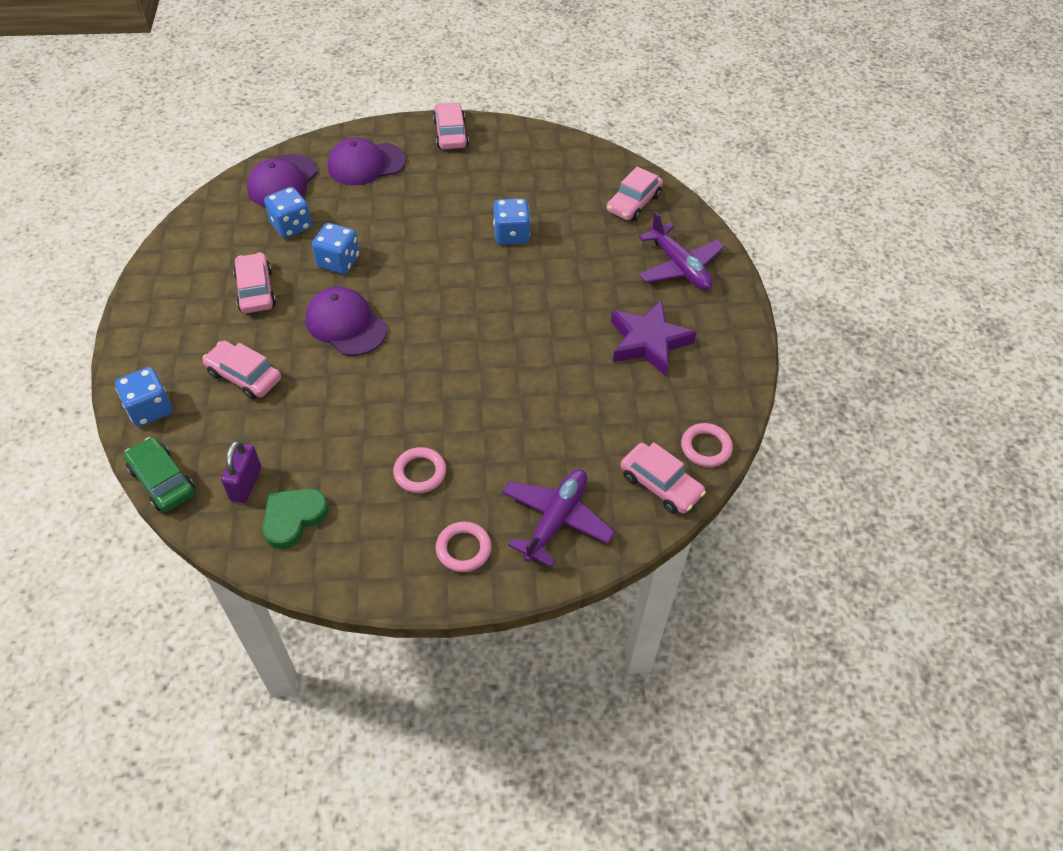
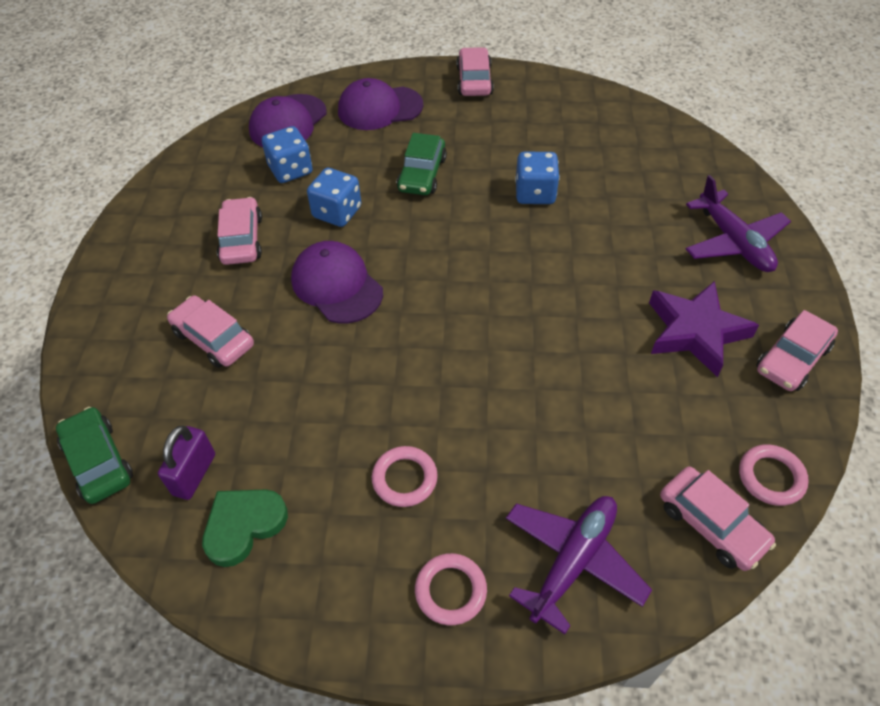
camera: 10 degrees right, 0 degrees up
blue dice [115,367,173,427] -> none
pink car [606,167,663,221] -> pink car moved to [756,310,838,391]
none -> green car [397,133,447,195]

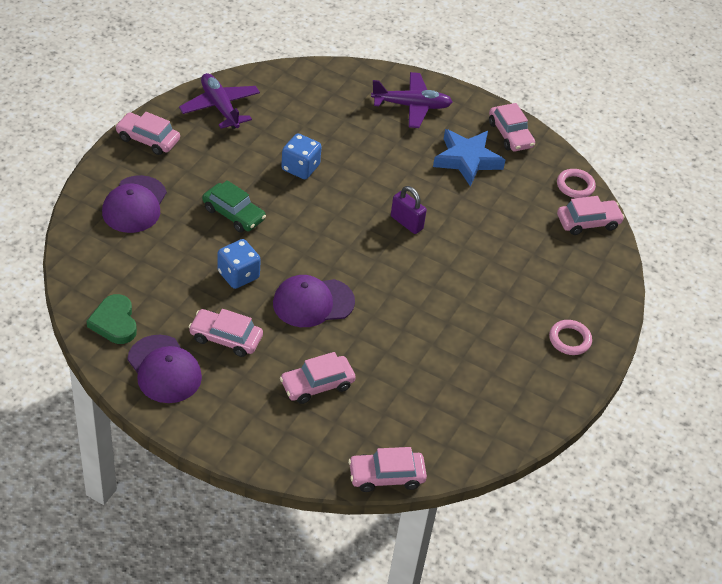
camera: 70 degrees left, 5 degrees down
green car [56,407,133,504] -> pink car [348,447,427,492]
purple padlock [158,426,215,500] -> purple padlock moved to [391,186,427,234]
green heart [202,489,288,567] -> green heart moved to [86,294,137,344]
purple cap [249,94,326,147] -> purple cap moved to [127,335,202,403]
blue dice [262,126,313,183] -> none
pink ring [372,446,438,507] -> none
purple plane [506,496,652,635] -> purple plane moved to [179,73,260,129]
purple star [649,281,759,377] -> blue star [433,129,505,186]

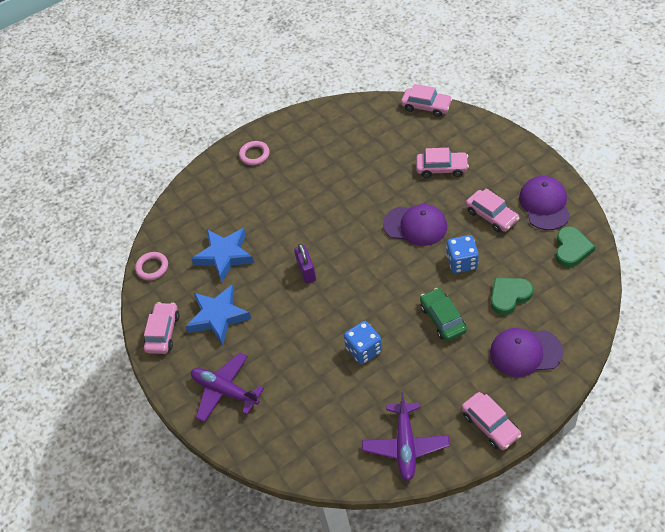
camera: 140 degrees left, 5 degrees up
purple cap [102,175,167,233] -> purple cap turned 135 degrees counterclockwise [490,328,563,377]
pink car [557,196,625,235] -> none
none -> blue star [191,228,254,282]
none -> green heart [491,278,533,315]

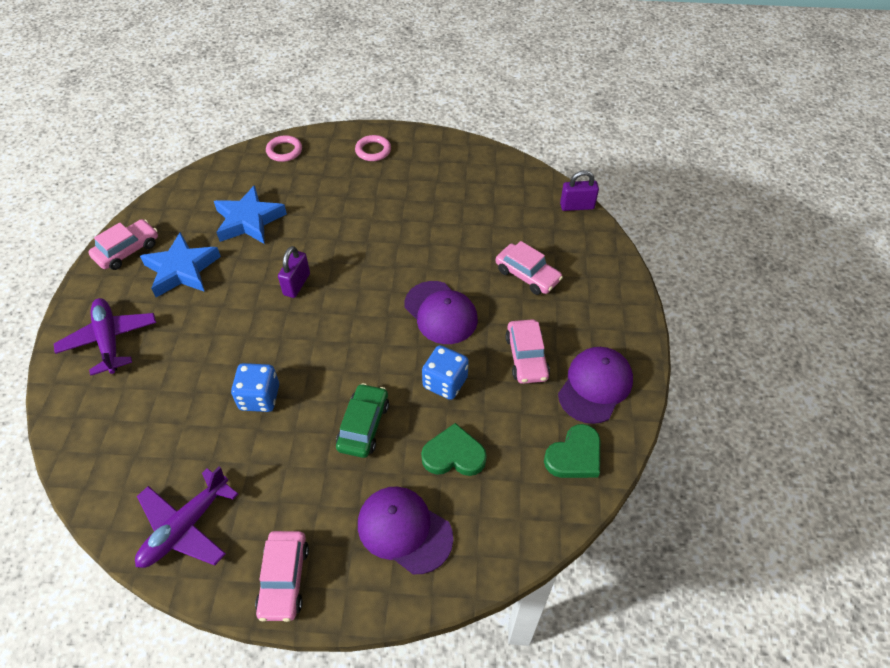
camera: 30 degrees right, 0 degrees up
pink ring [135,252,168,280] -> pink ring moved to [266,135,302,162]
pink car [401,84,452,117] -> purple padlock [560,170,599,211]

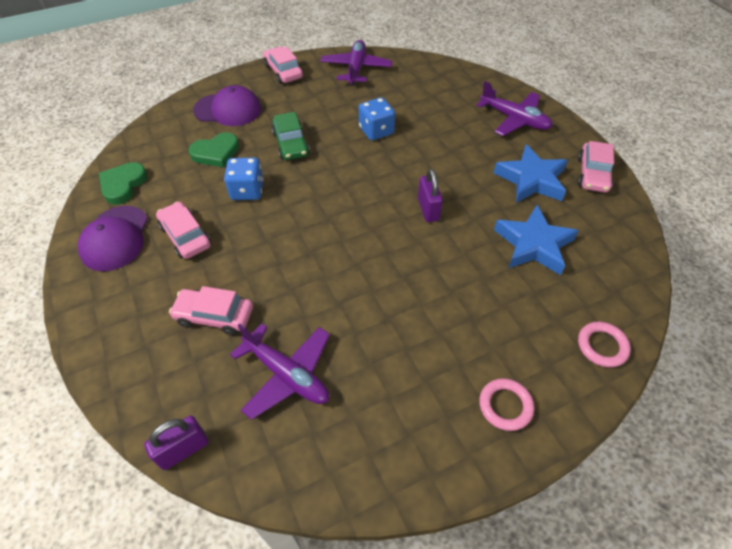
camera: 150 degrees right, 0 degrees up
purple cap [405,281,478,344] -> none
none -> purple plane [230,323,330,420]

